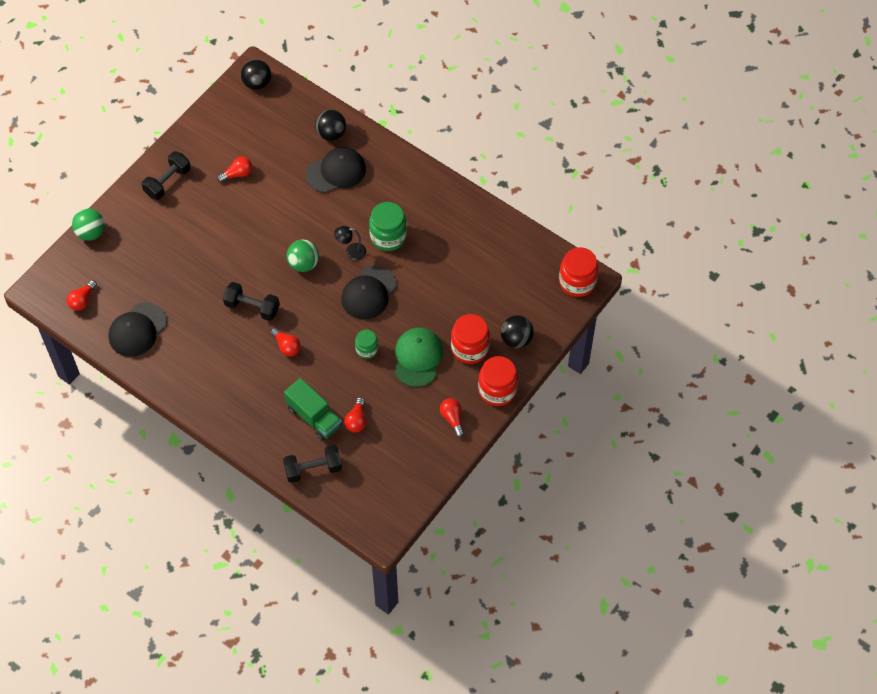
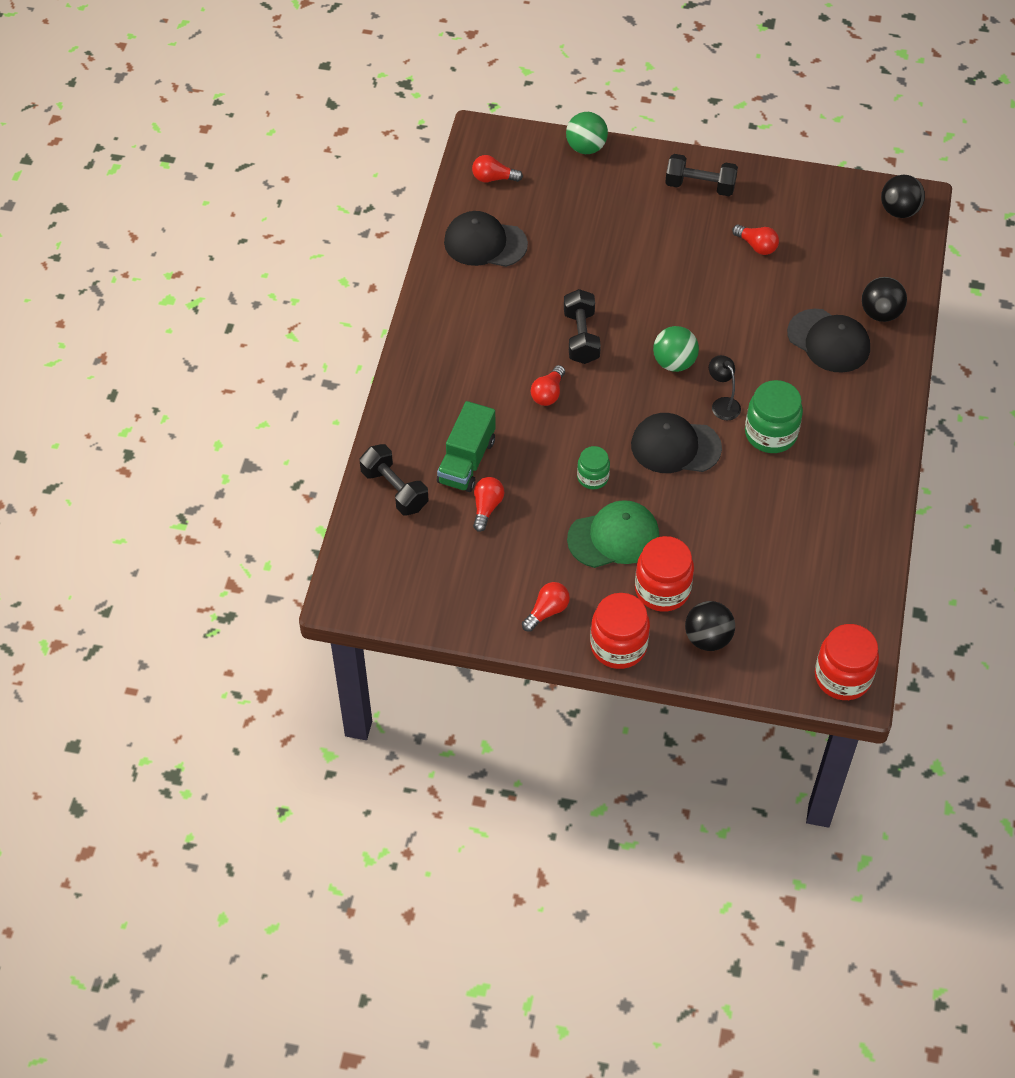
camera: 65 degrees right, 5 degrees down
red light bulb [344,397,366,432] -> red light bulb turned 120 degrees clockwise [473,477,504,532]

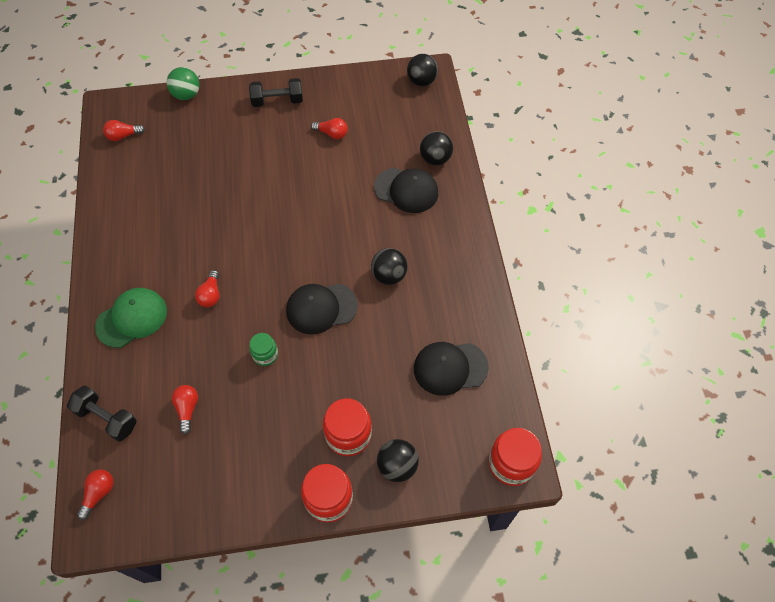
camera: 20 degrees left, 5 degrees up
green truck [437,401,495,492] -> none
black cap [444,211,528,267] -> black cap moved to [414,342,489,396]
red light bulb [522,582,570,632] -> red light bulb moved to [77,470,114,520]
black dumbbell [564,289,601,364] -> none
green cap [567,500,659,568] -> green cap moved to [95,288,167,348]
green ball [653,326,699,372] -> none
black lamp [709,355,741,420] -> none
green jar [745,380,803,453] -> black ball [371,248,408,285]

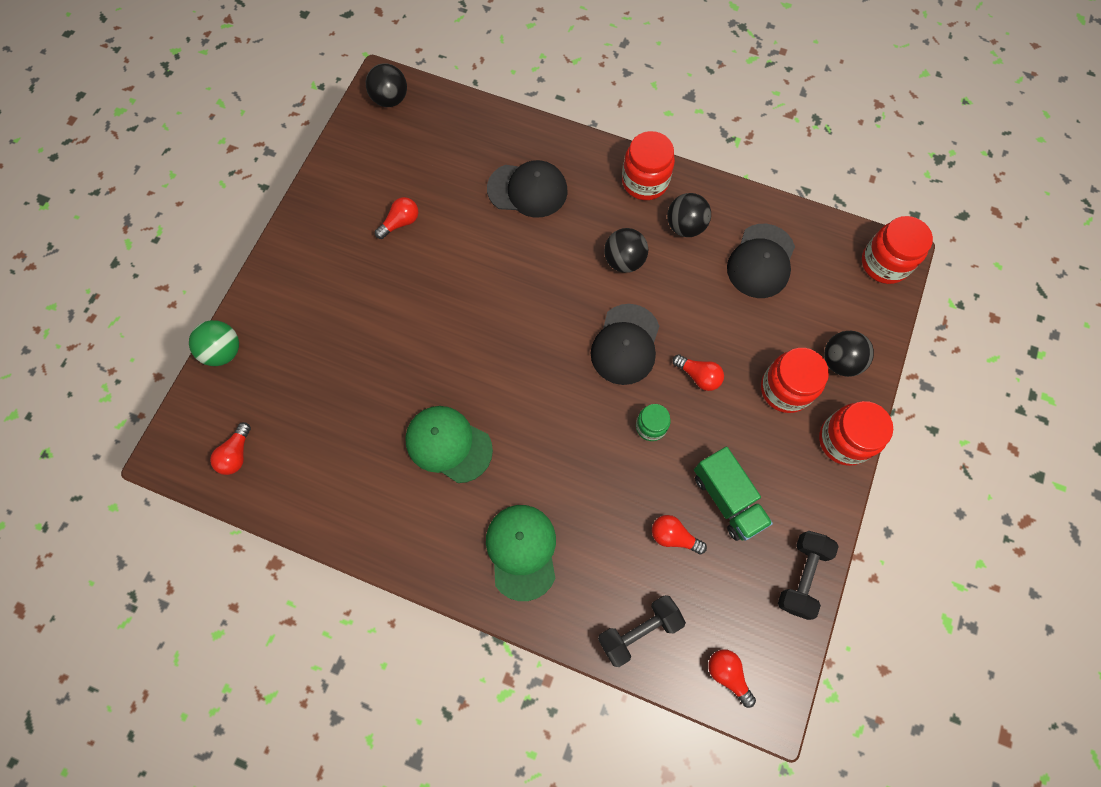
camera: 60 degrees left, 10 degrees up
red light bulb [195,270,219,307] -> red light bulb moved to [672,354,724,391]
black dumbbell [249,78,303,107] -> black dumbbell moved to [778,531,839,620]
black cap [374,168,439,213] -> black cap turned 45 degrees clockwise [487,160,567,217]
black ball [420,131,453,165] -> black ball moved to [667,193,711,237]
none -> green cap [405,406,493,483]
none -> red jar [622,131,675,200]
none -> green truck [694,447,773,541]

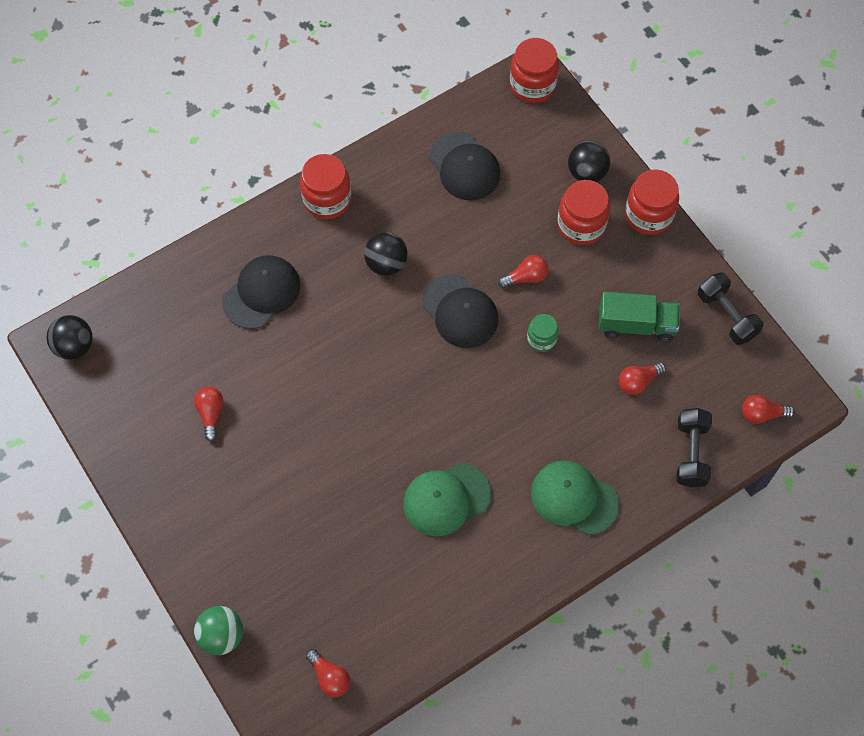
camera: 55 degrees left, 5 degrees down
black ball [667,193,711,237] -> none

